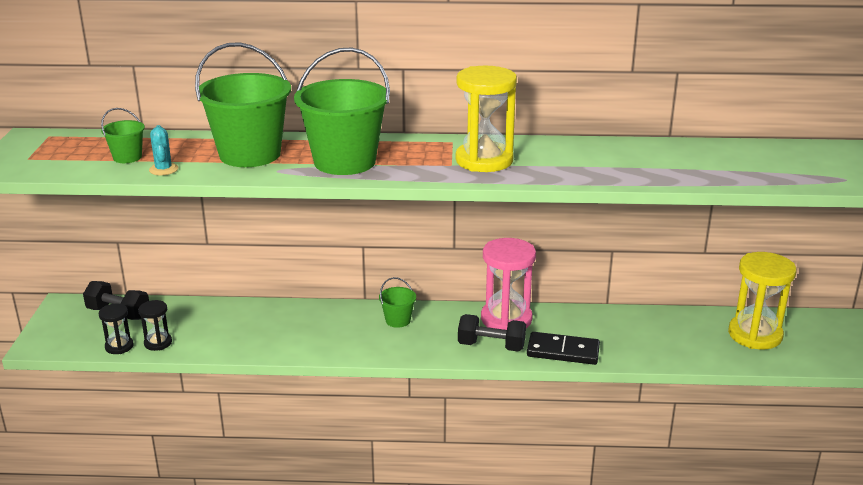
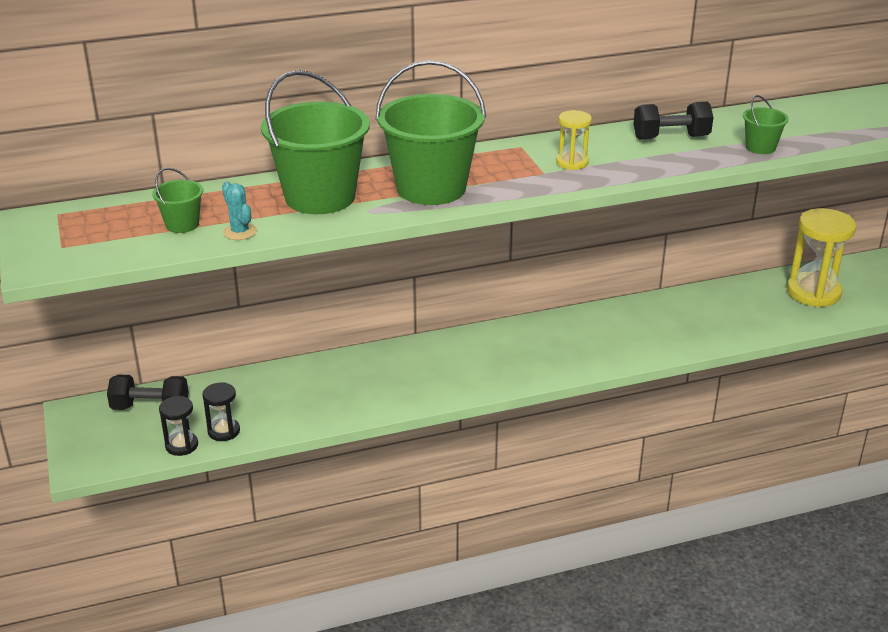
camera: 20 degrees left, 5 degrees up
green bucket [379,277,416,328] -> green bucket moved to [743,95,789,154]
yellow hourglass [455,66,517,172] -> yellow hourglass [556,110,592,170], size x0.52
black dumbbell [458,314,526,352] -> black dumbbell moved to [633,102,713,140]
pink hourglass [481,238,536,330] -> none
black domino [527,332,600,365] -> none

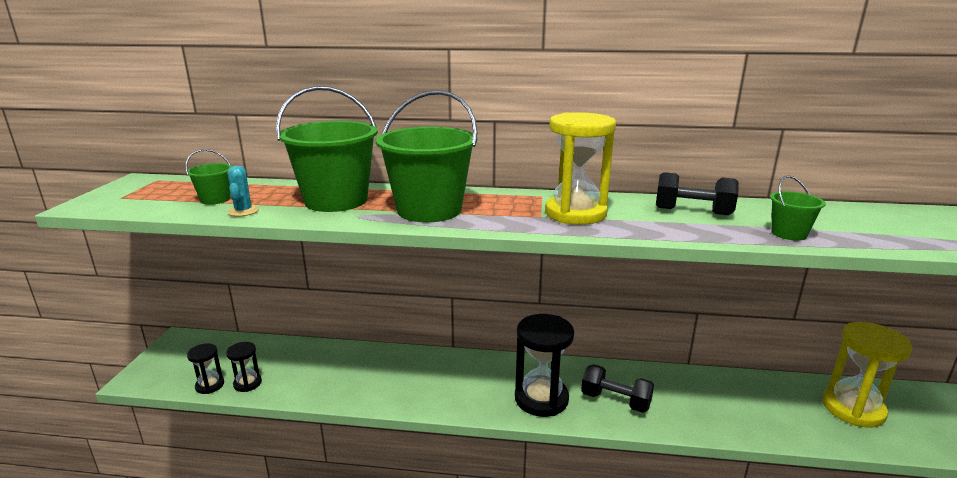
camera: 25 degrees right, 10 degrees down
black dumbbell [107,375,189,410] -> black dumbbell moved to [581,364,654,413]
yellow hourglass [556,110,592,170] -> yellow hourglass [545,112,616,225], size x1.94
none -> black hourglass [515,314,574,417]

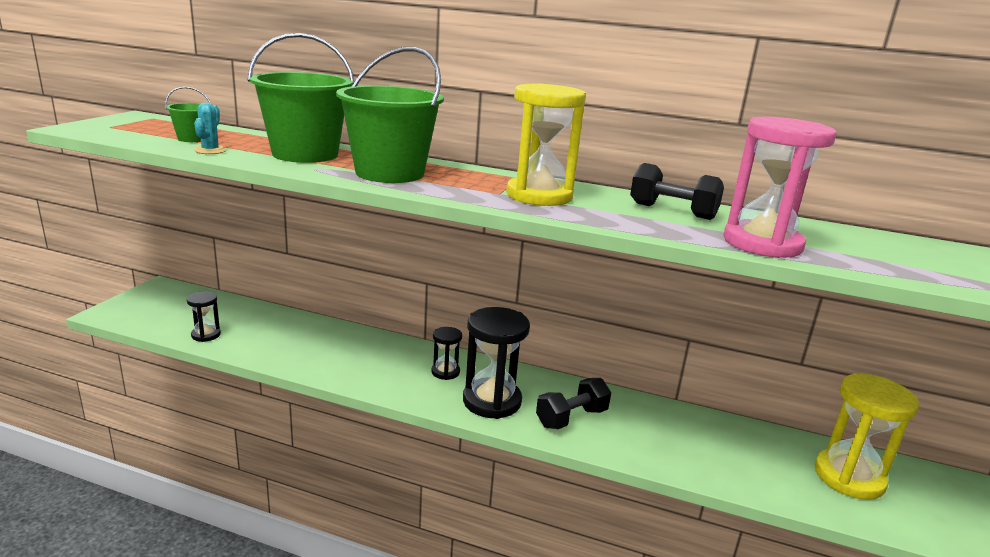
camera: 10 degrees right, 0 degrees up
black hourglass [187,343,224,394] -> black hourglass moved to [431,327,462,380]
black dumbbell [581,364,654,413] -> black dumbbell turned 75 degrees counterclockwise [536,378,611,429]
green bucket [770,175,826,241] -> pink hourglass [723,117,837,258]

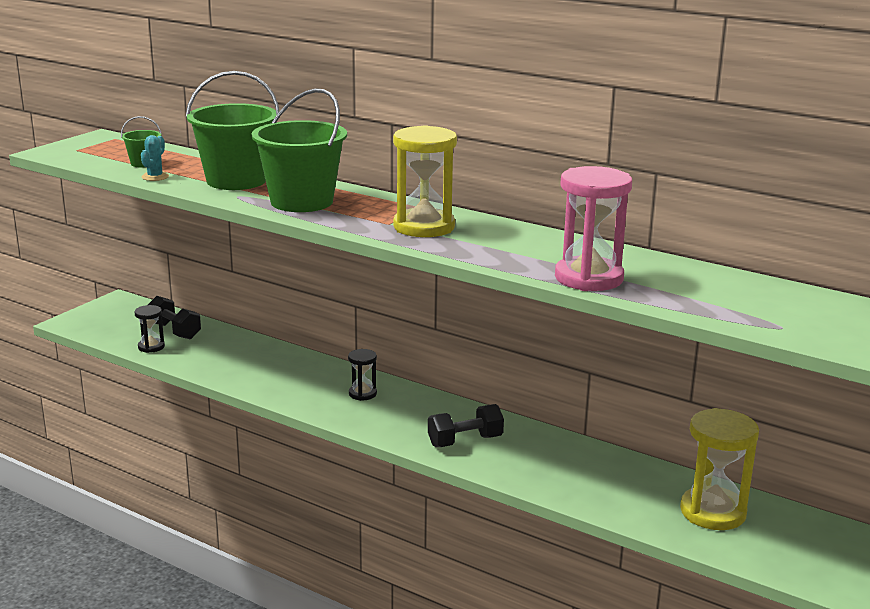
camera: 15 degrees right, 0 degrees up
black hourglass [463,307,530,419] -> none
black dumbbell [630,163,724,220] -> black dumbbell moved to [148,296,201,340]

